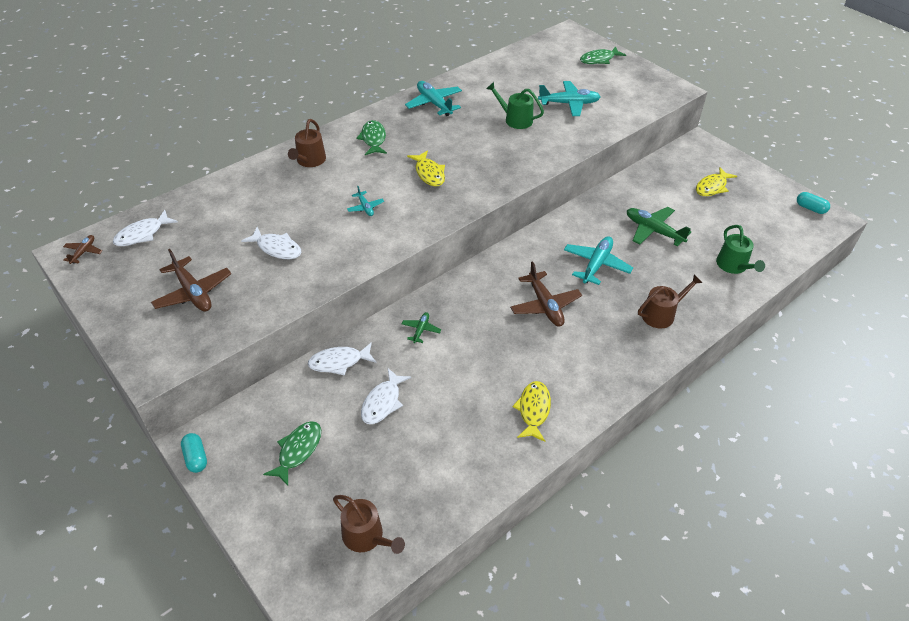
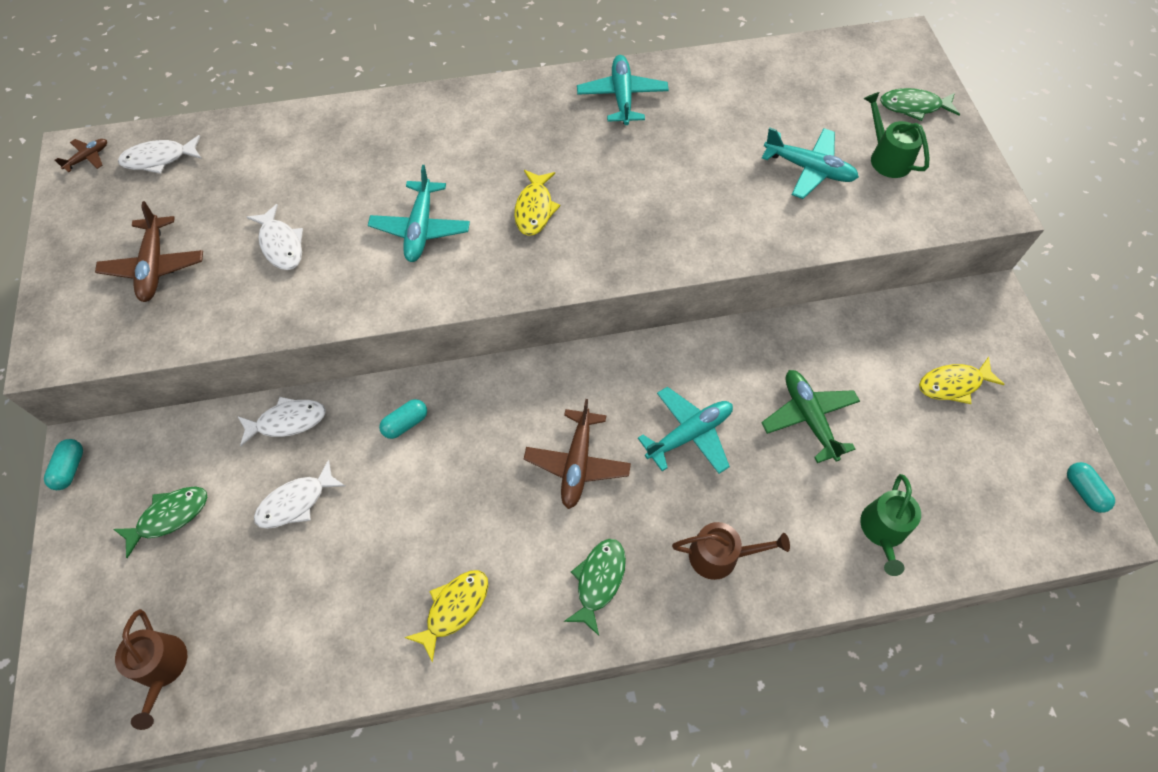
camera: 30 degrees right, 15 degrees up
brown watering can [288,119,326,167] -> none
white fish [308,342,376,376] -> white fish turned 150 degrees clockwise [237,397,326,447]
turquoise plane [347,186,384,216] -> turquoise plane [368,165,470,262], size x1.89
green fish [356,120,387,155] -> green fish moved to [564,539,626,636]
green plane [402,312,441,343] -> turquoise capsule [379,399,427,439]
green watering can [486,82,544,129] -> green watering can moved to [864,92,930,178]

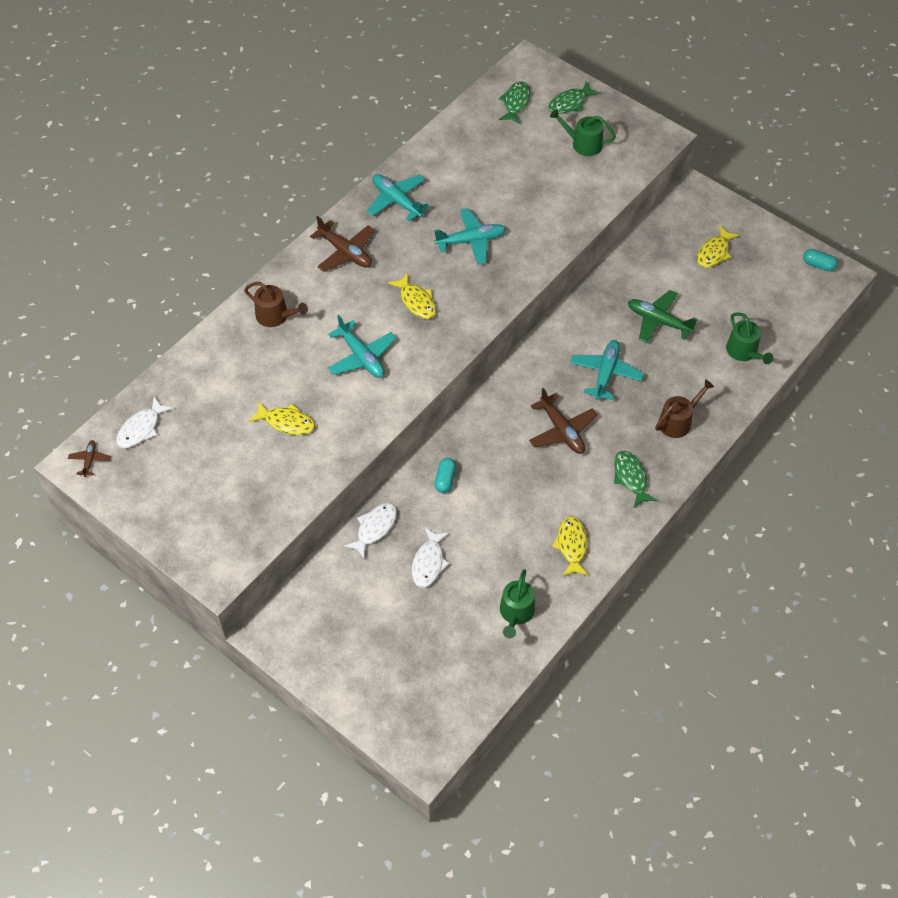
camera: 40 degrees left, 5 degrees down
turquoise capsule [44,439,83,490] -> none
brown plane [95,201,203,302] -> brown plane moved to [310,216,375,272]
green fish [113,486,207,558] -> green fish moved to [499,81,530,124]
brown watering can [115,609,187,730] -> brown watering can moved to [244,282,308,327]
white fish [247,204,303,270] -> yellow fish [249,402,315,435]
turquoise plane [762,127,859,199] -> turquoise plane moved to [434,208,506,264]
none -> green watering can [500,569,535,638]

